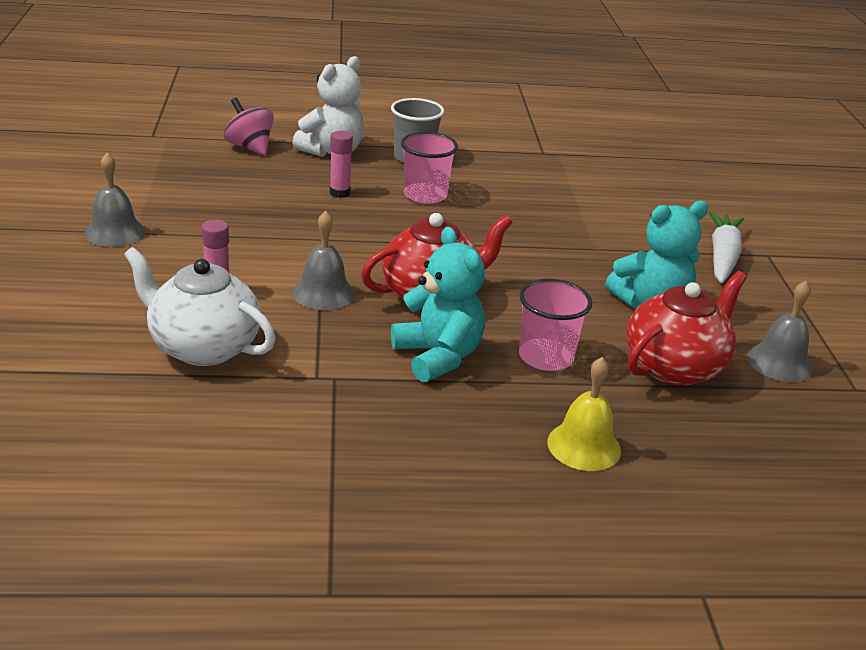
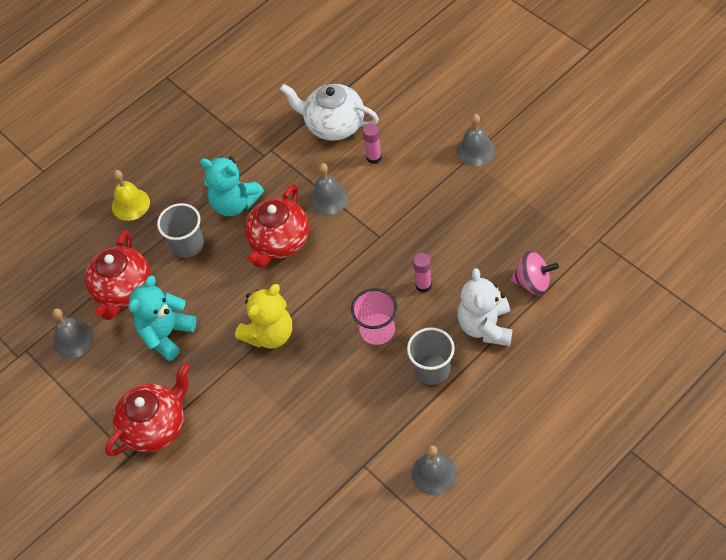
camera: 150 degrees right, 25 degrees up
white teapot [124,247,276,366] -> white teapot turned 150 degrees counterclockwise [280,84,379,141]
pink cup [519,278,593,371] -> grey cup [157,203,204,258]
white carrot [709,211,744,283] -> red teapot [105,363,190,457]
none -> yellow teddy bear [235,284,292,349]
none -> grey bell [412,445,457,495]

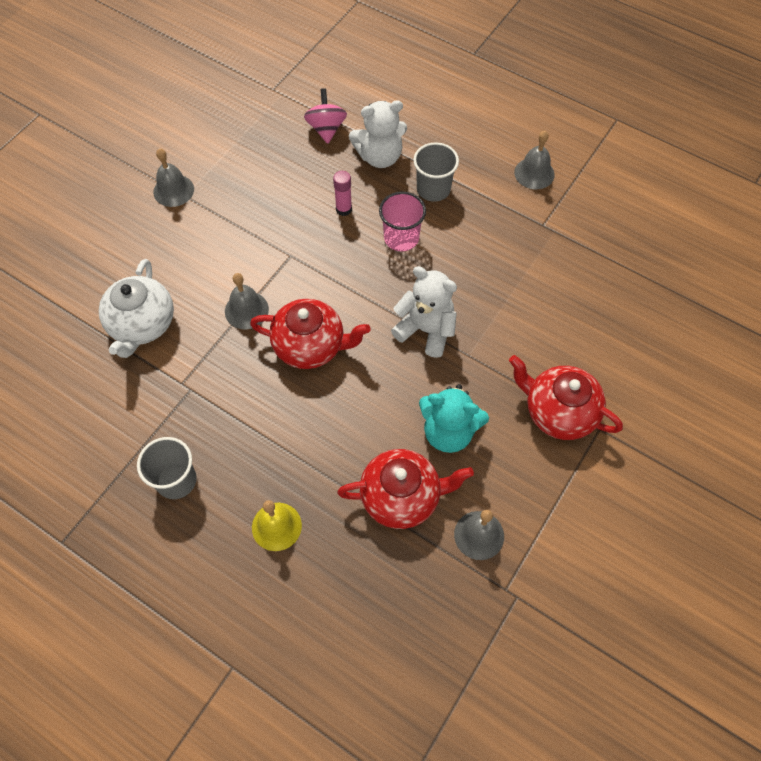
camera: 110 degrees left, 5 degrees up
grey cup [157,203,204,258] -> grey cup moved to [137,437,197,499]
turquoise teddy bear [200,157,264,216] -> none
yellow teddy bear [235,284,292,349] -> white teddy bear [391,266,457,358]
pink glue stick [363,123,382,164] -> none

